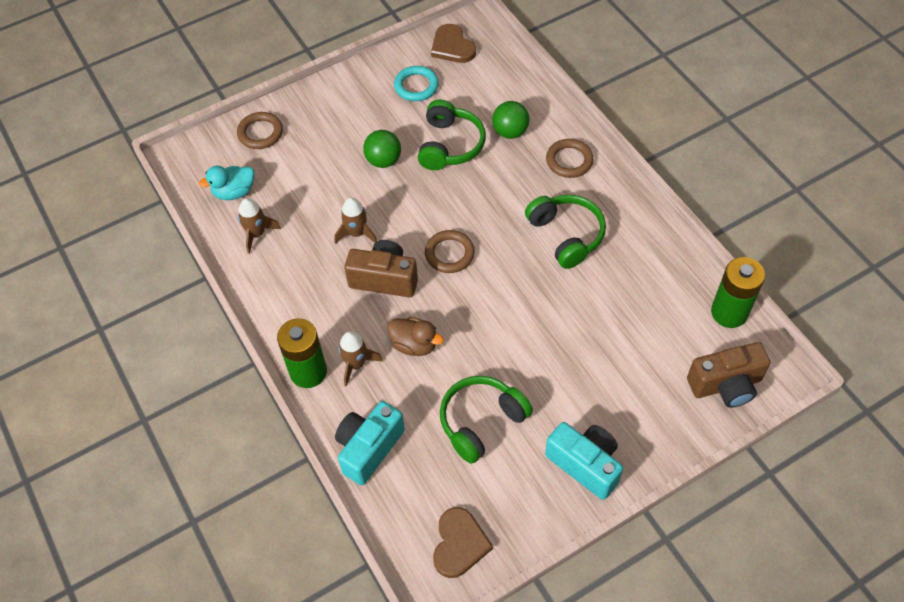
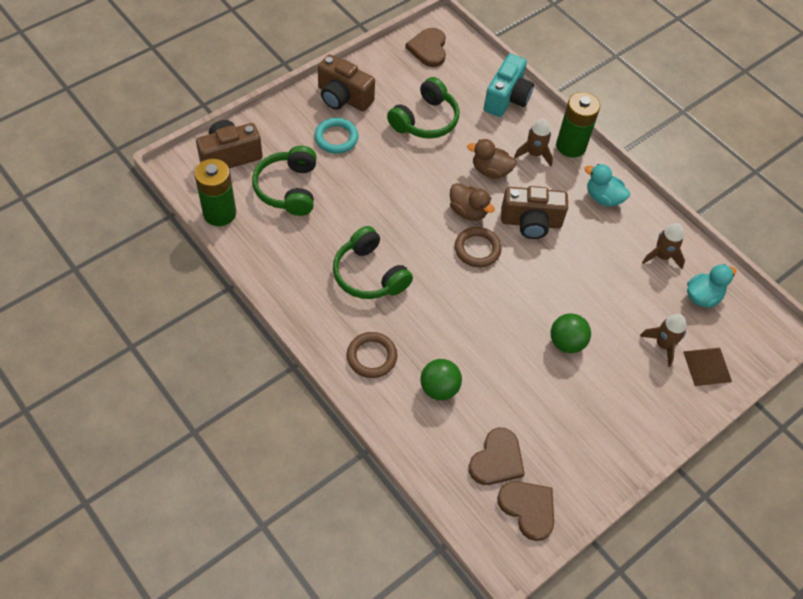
camera: 165 degrees right, 0 degrees up
brown ring [237,112,283,149] -> brown pyramid [683,348,732,386]
brown rocket [335,197,377,244] -> brown rocket moved to [640,314,687,367]
turquoise ring [394,66,439,101] -> turquoise ring moved to [314,118,358,154]
green headphones [418,100,486,170] -> green headphones moved to [252,146,317,216]
turquoise camera [545,422,623,500] -> brown camera [318,55,375,112]
none -> brown duck [450,183,495,221]
none -> brown heart [469,428,525,485]
none -> turquoise duck [584,164,630,207]

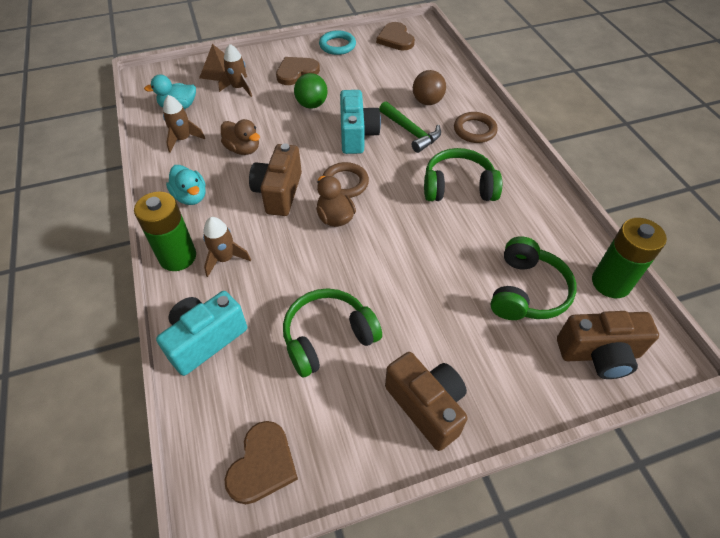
camera: 155 degrees left, 5 degrees down
turquoise ring [314,118,358,154] -> turquoise ring moved to [319,30,356,55]
green headphones [333,226,413,299] -> green headphones turned 75 degrees counterclockwise [424,148,502,201]
green ball [420,359,462,400] -> brown ball [413,70,446,105]
brown duck [467,139,516,179] -> brown duck moved to [221,119,260,155]
brown heart [469,428,525,485] -> brown heart moved to [276,57,320,85]
brown camera [501,186,568,239] -> brown camera turned 105 degrees counterclockwise [249,143,302,216]
none -> turquoise camera [340,90,381,154]
none -> green hammer [379,101,441,153]

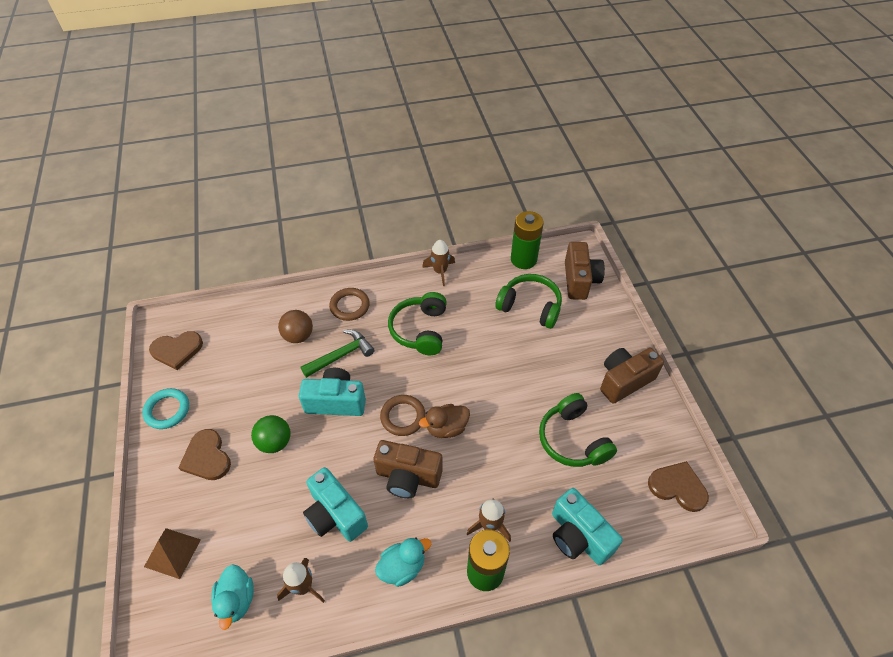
camera: 85 degrees left, 0 degrees up
brown rocket [218,44,252,97] -> brown rocket moved to [422,240,455,286]
brown duck [221,119,260,155] -> turquoise camera [303,467,368,542]

